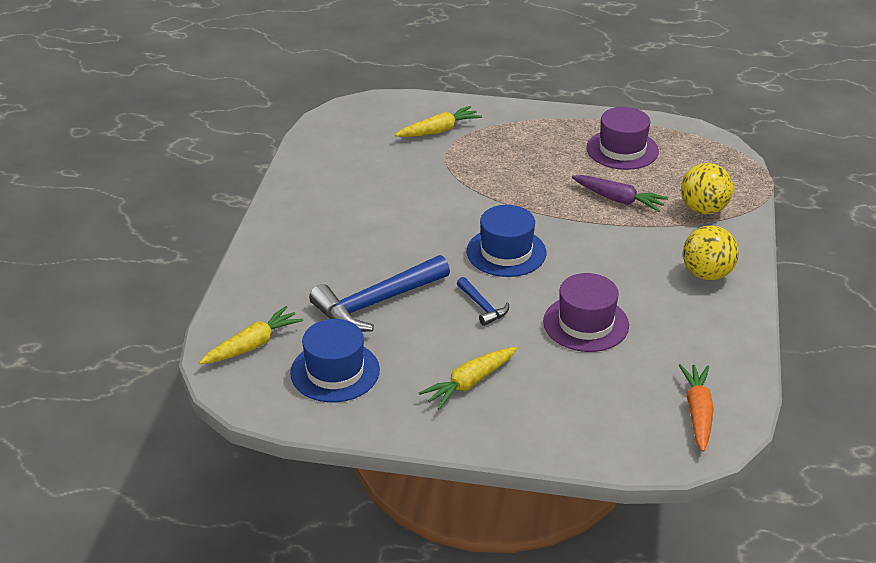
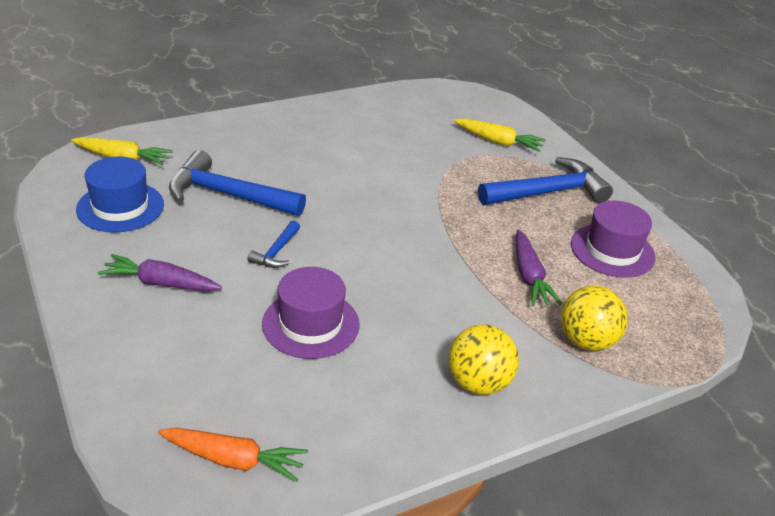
camera: 50 degrees right, 0 degrees up
yellow carrot [419,347,517,409] -> purple carrot [98,254,222,291]
blue hat [467,205,546,277] -> none
orange carrot [679,364,714,452] -> orange carrot turned 45 degrees clockwise [158,428,308,482]
none -> blue hammer [478,157,613,205]

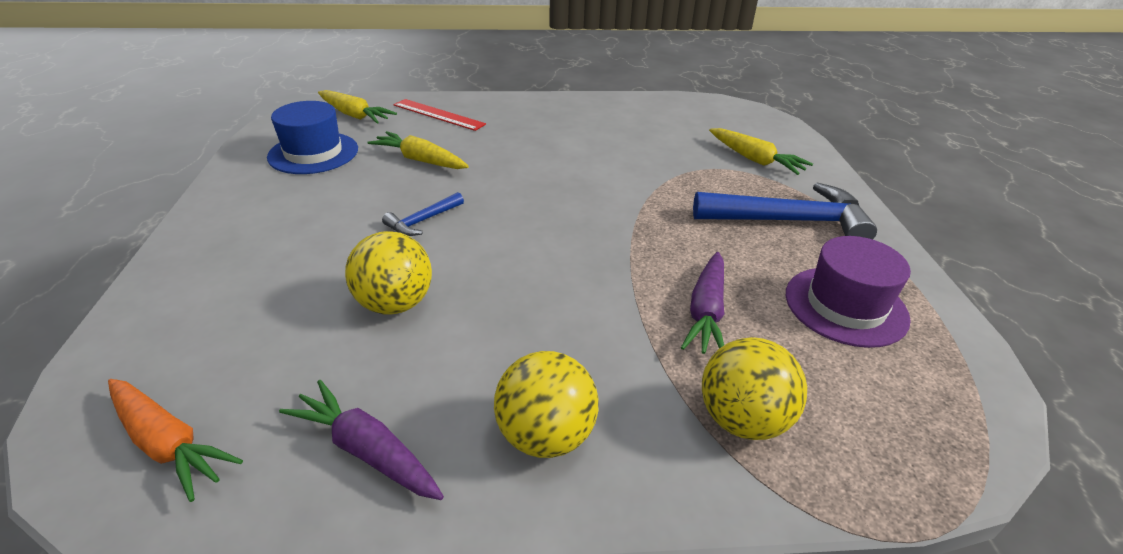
camera: 25 degrees right, 0 degrees up
purple carrot [98,254,222,291] -> purple carrot moved to [279,380,444,500]
blue hammer [169,150,306,216] -> yellow carrot [367,131,469,169]
purple hat [262,267,360,359] -> yellow ball [345,231,432,314]
none -> red ruler [393,99,486,131]

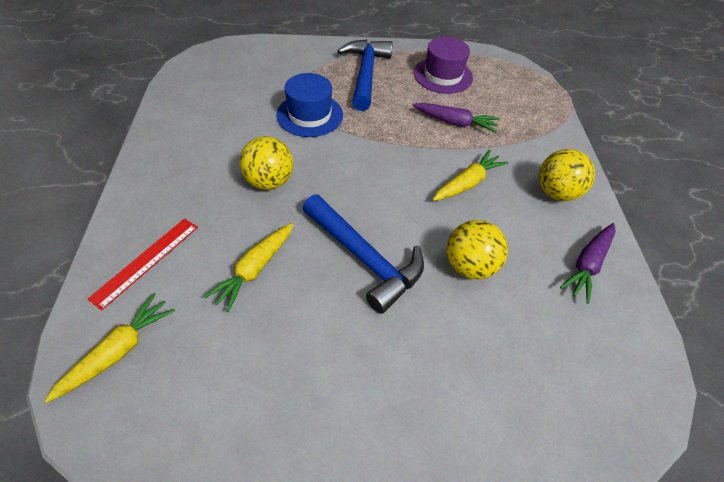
camera: 90 degrees left, 15 degrees up
orange carrot [108,379,243,502] -> none
blue hat [267,101,358,174] -> blue hat moved to [276,73,343,137]
blue hammer [382,192,464,236] -> blue hammer [303,194,424,314], size x2.07
yellow ball [702,337,807,440] -> yellow ball moved to [240,136,293,190]
yellow carrot [709,128,813,175] -> yellow carrot moved to [432,150,508,201]

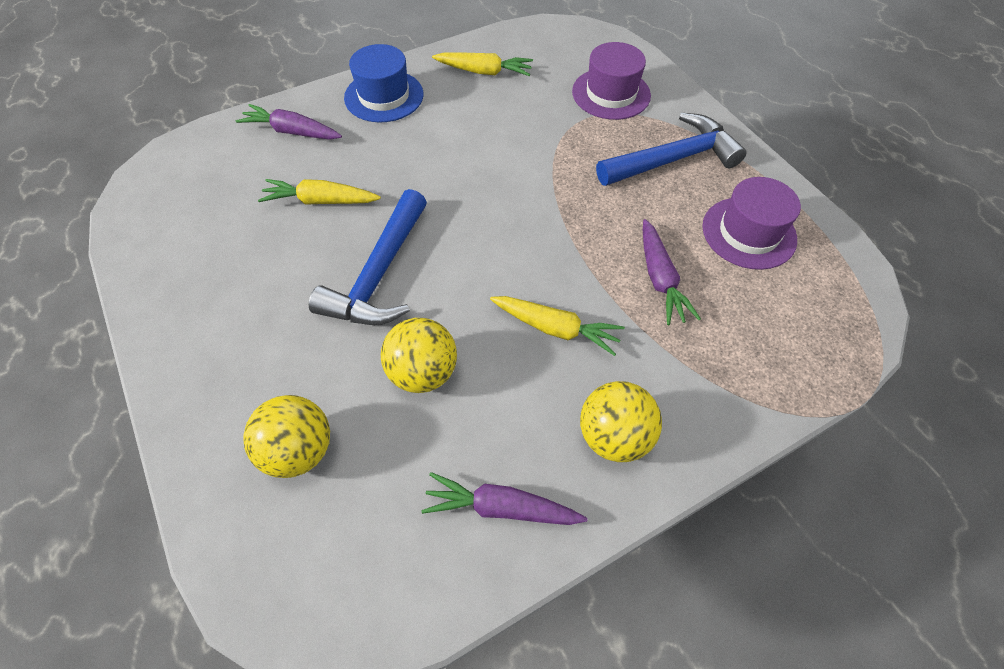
camera: 65 degrees right, 5 degrees up
yellow carrot [44,293,175,403] -> yellow carrot moved to [432,52,533,76]
red ruler [88,218,198,310] -> purple carrot [236,104,342,140]
yellow ball [240,136,293,190] -> yellow ball moved to [243,395,330,478]
blue hat [276,73,343,137] -> blue hat moved to [344,44,423,122]
none -> purple hat [572,42,651,120]

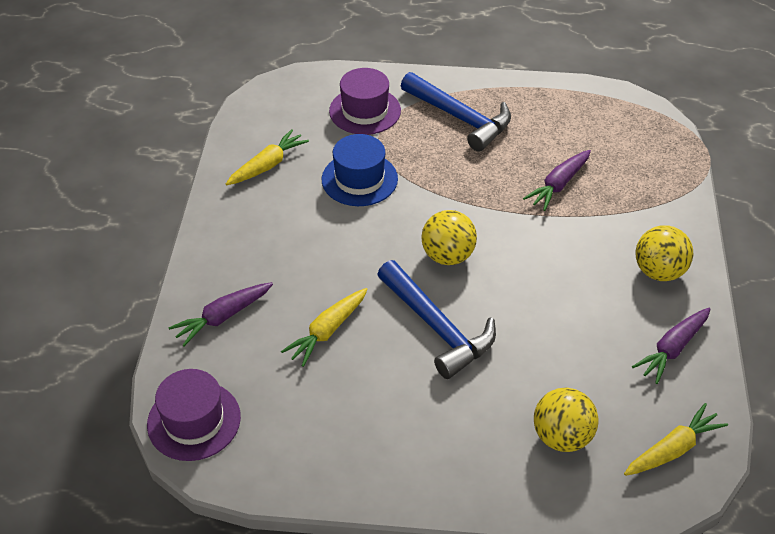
camera: 55 degrees left, 10 degrees down
blue hat [344,44,423,122] -> blue hat moved to [322,134,398,206]
yellow ball [381,318,457,393] -> yellow ball moved to [421,210,477,265]
yellow carrot [490,296,625,356] -> yellow carrot moved to [624,403,728,476]
blue hammer [596,113,747,186] -> blue hammer turned 120 degrees clockwise [401,72,511,152]
purple carrot [643,219,701,325] -> purple carrot turned 105 degrees clockwise [523,150,591,211]
purple hat [702,177,801,270] -> purple hat moved to [147,369,241,461]

